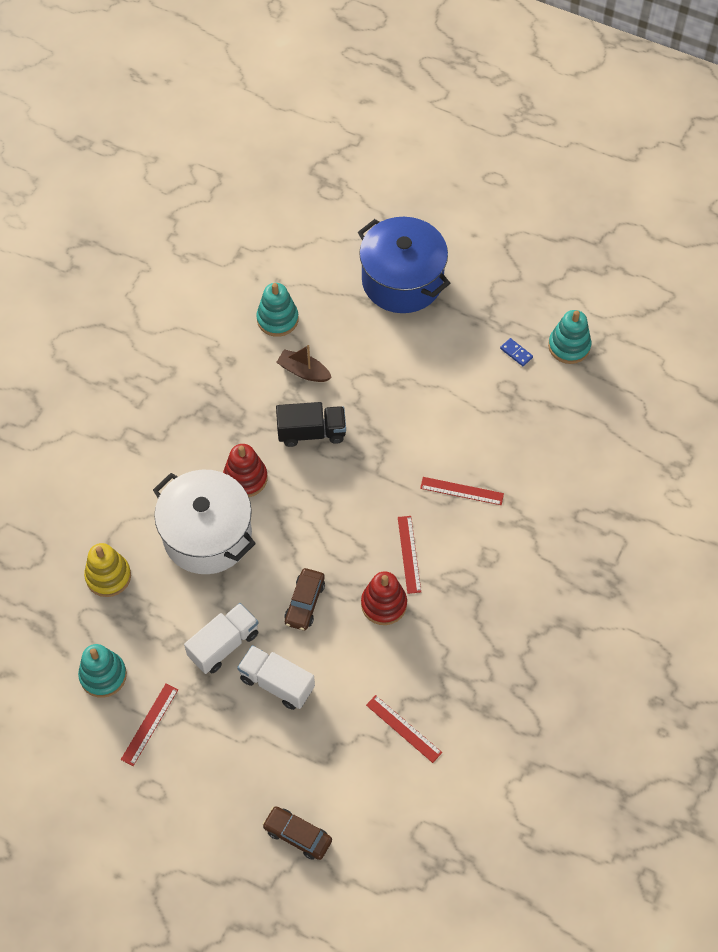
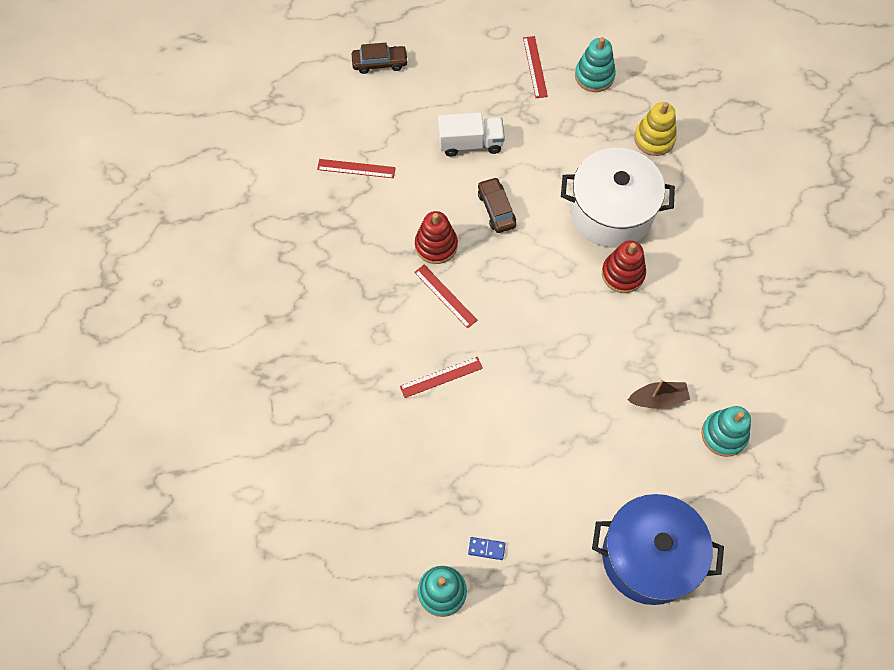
camera: 145 degrees right, 5 degrees up
white truck [184,603,259,674] -> none
black truck [276,402,346,447] -> none

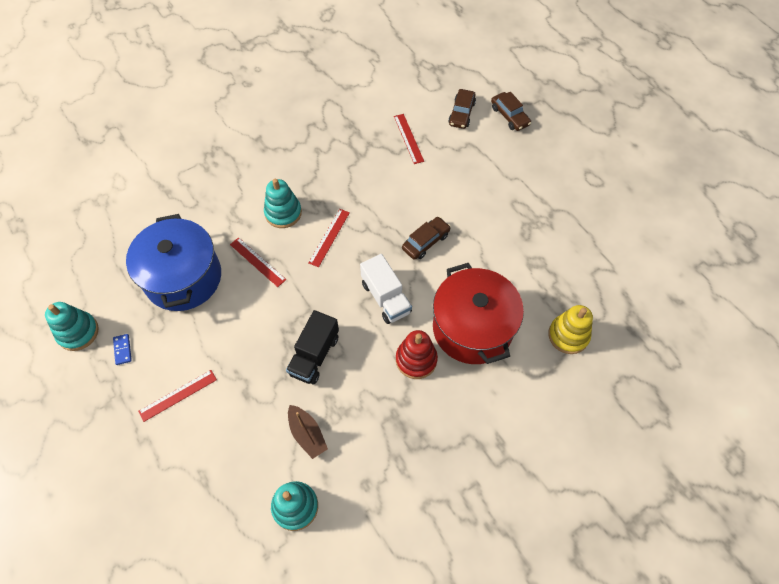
camera: 65 degrees right, 5 degrees down
red stacking toy [415,211,458,264] -> none
white truck [438,112,505,157] -> white truck moved to [360,254,412,324]
red ruler [523,36,548,98] -> red ruler moved to [138,370,217,422]
white pot [561,148,675,248] -> red pot [433,263,524,364]
turquoise stacking toy [575,37,616,92] -> turquoise stacking toy moved to [264,179,302,228]
blue pot [592,494,724,605] -> blue pot moved to [126,214,221,311]
none -> black truck [286,310,339,384]
none -> brown car [448,89,476,129]

